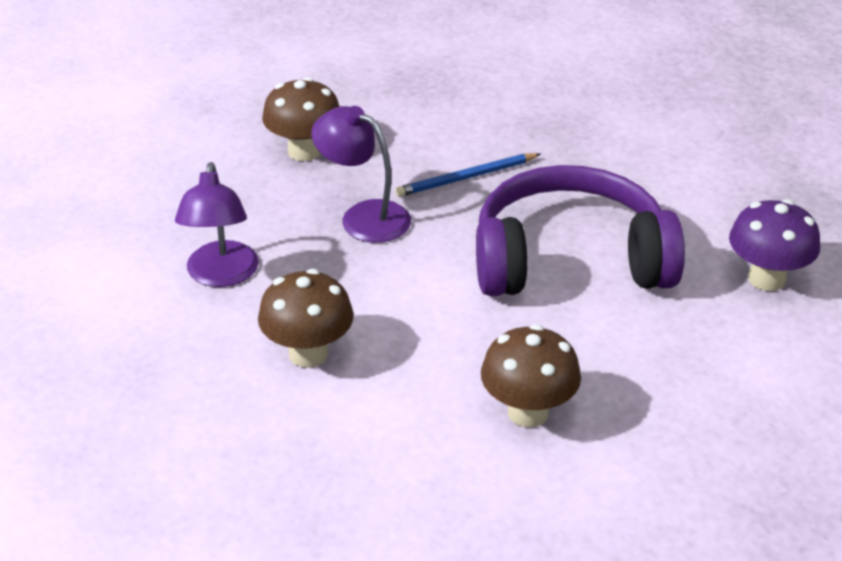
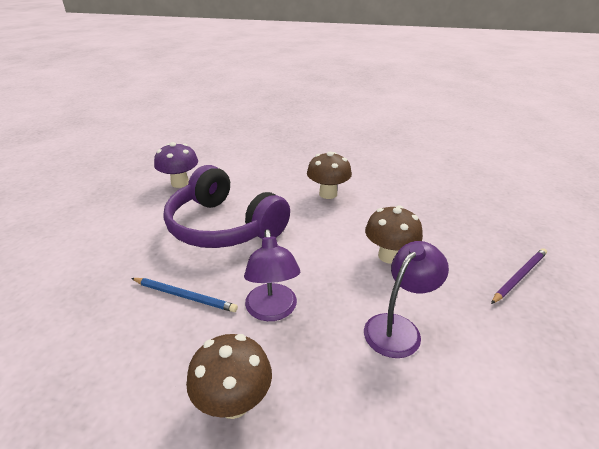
camera: 135 degrees left, 5 degrees down
none -> purple pencil [491,248,547,304]

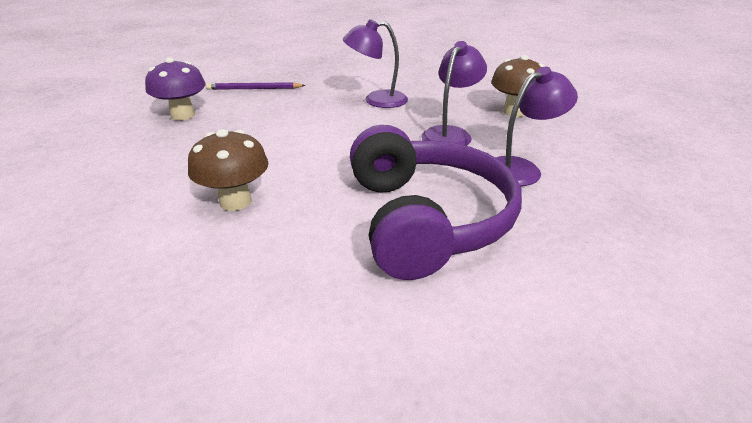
camera: 140 degrees left, 0 degrees up
blue pencil [131,278,238,312] -> purple lamp [495,67,578,186]
purple mushroom [154,142,198,188] -> purple mushroom moved to [145,58,206,120]
brown mushroom [365,205,423,264] -> none

